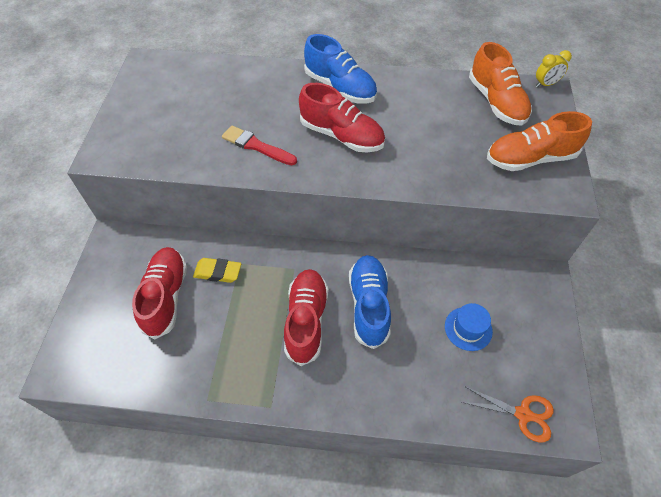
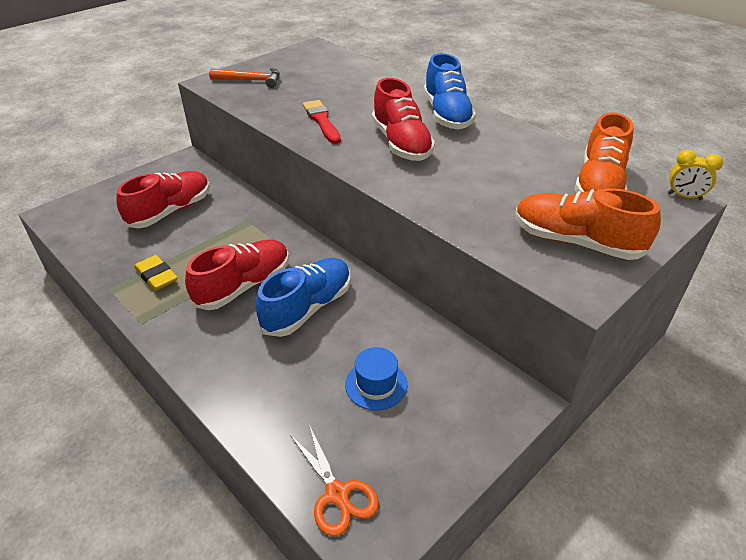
camera: 40 degrees right, 15 degrees down
yellow eraser [193,258,241,283] -> yellow eraser moved to [134,255,178,291]
none -> orange hammer [209,68,280,88]

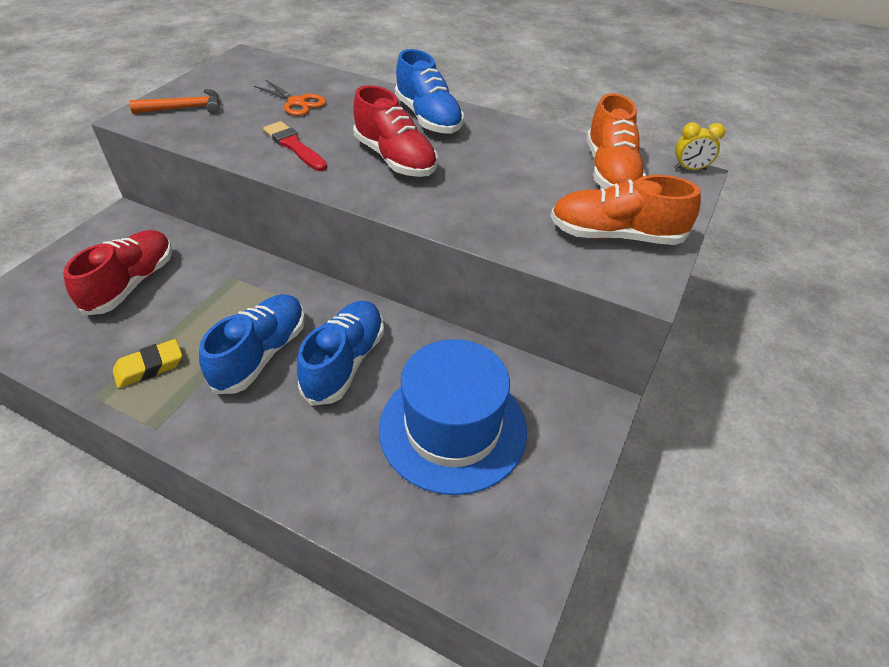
camera: 20 degrees left, 5 degrees up
yellow eraser [134,255,178,291] -> yellow eraser turned 60 degrees counterclockwise [113,339,182,388]
red shoe [185,240,289,310] -> blue shoe [199,294,305,394]
orange scissors [290,425,379,536] -> orange scissors moved to [254,80,326,116]
blue hat [345,347,407,410] -> blue hat [379,339,527,495], size x2.20

